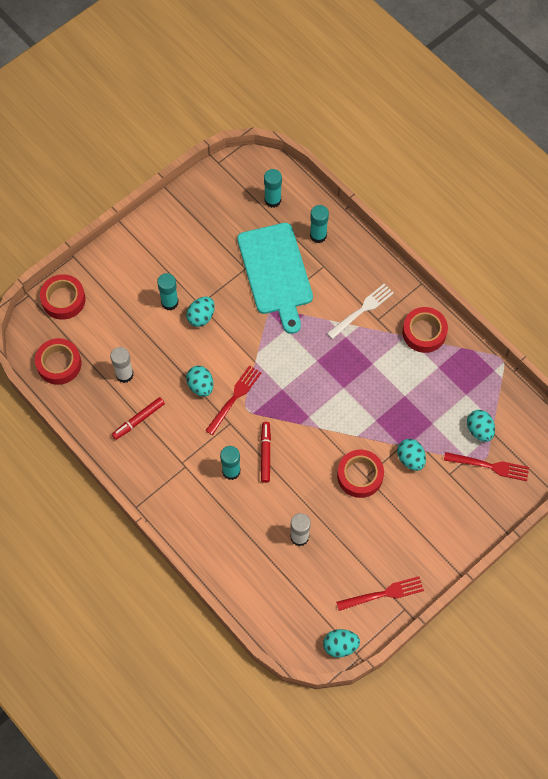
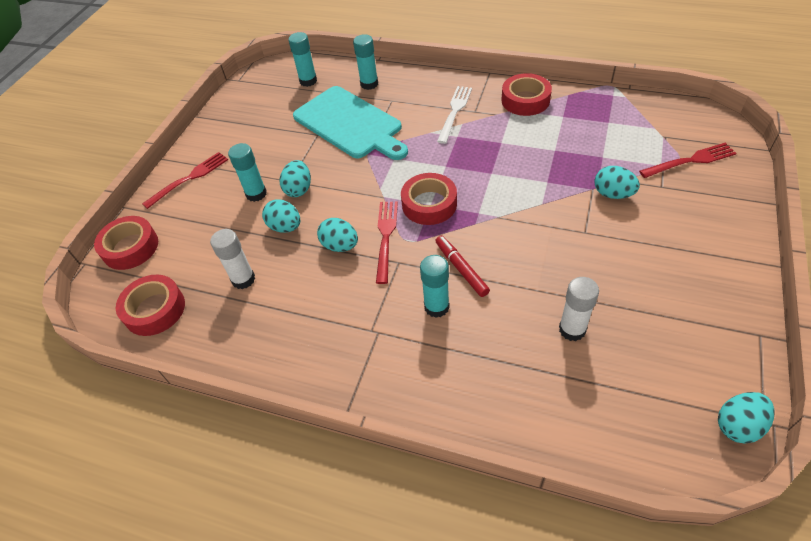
camera: 25 degrees left, 15 degrees down
red marker [112,397,165,440] -> none
red fork [336,576,424,611] -> red fork moved to [142,152,228,209]
red tape [337,449,384,498] -> red tape moved to [401,173,457,225]
turquoise egg [467,410,495,442] -> turquoise egg moved to [262,199,300,233]

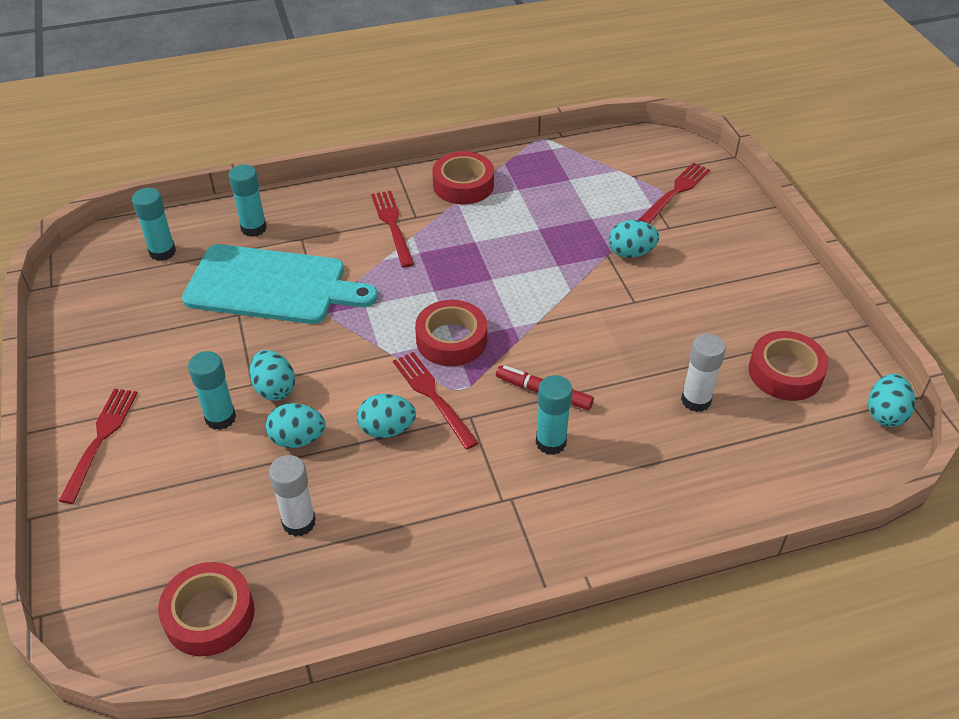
camera: 40 degrees left, 5 degrees down
red tape [94,216,158,270] -> red tape moved to [748,331,829,401]
white fork [437,86,472,144] -> red fork [371,191,414,268]

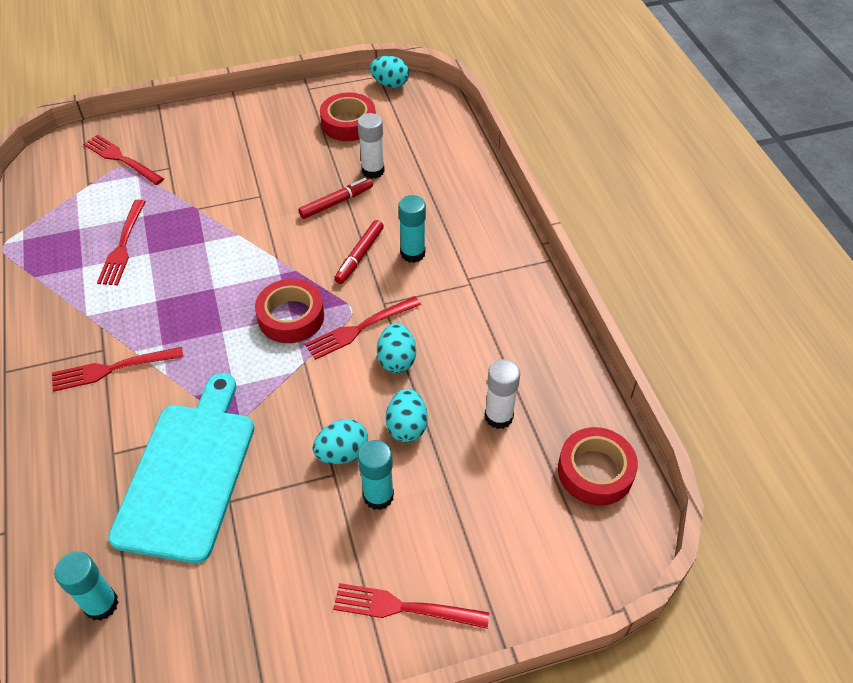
camera: 90 degrees left, 5 degrees up
turquoise glue stick [229,165,267,237] -> none
red tape [432,151,494,204] -> none
turquoise egg [609,220,659,258] -> none
none -> red fork [97,200,146,285]
none -> red marker [298,178,373,219]

